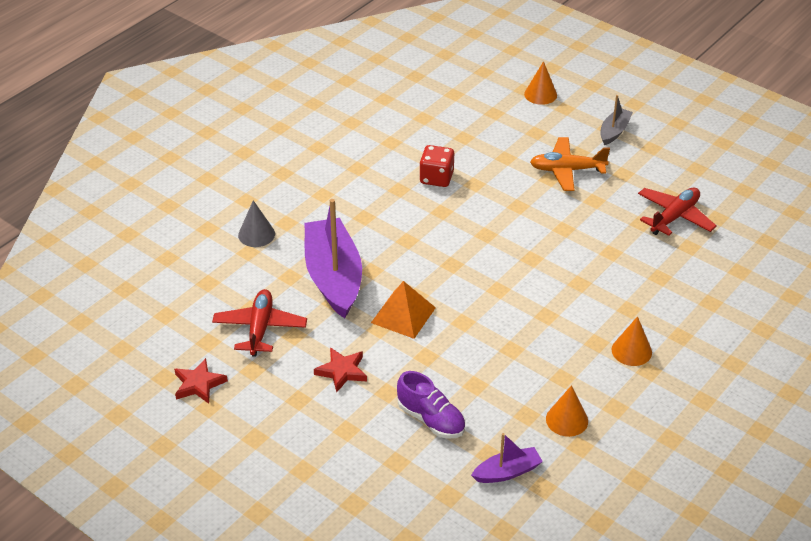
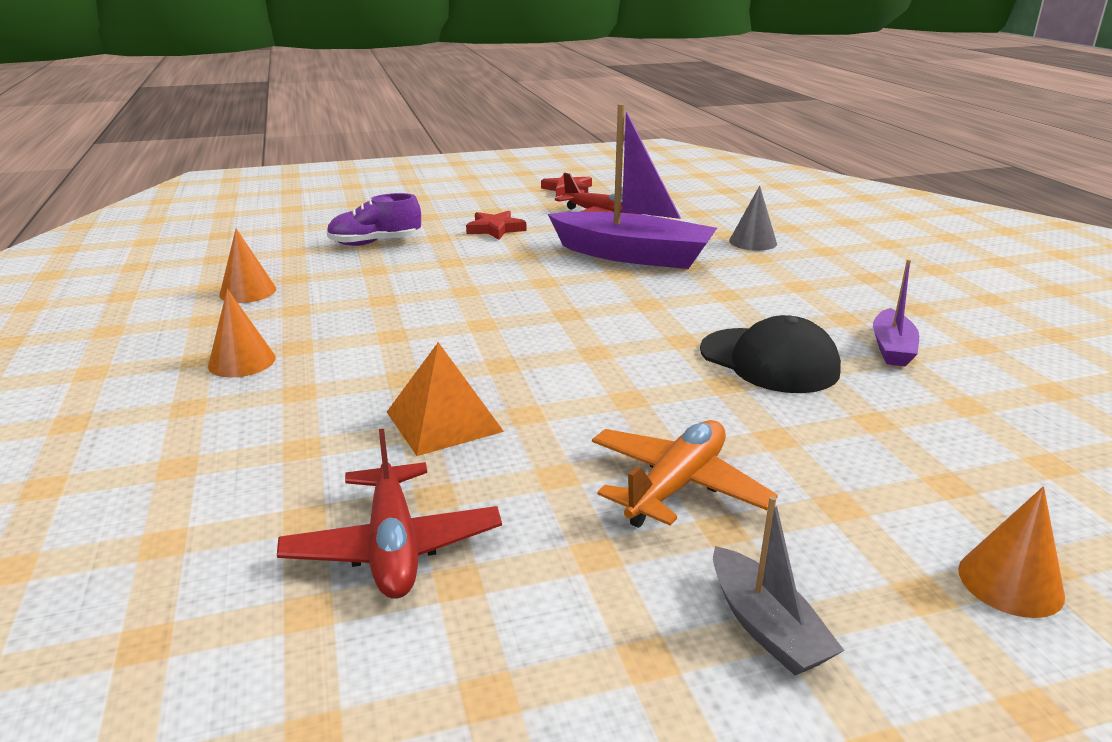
camera: 125 degrees right, 15 degrees down
orange pyramid [371,281,436,339] -> orange pyramid moved to [387,342,504,456]
red dice [419,145,454,187] -> black cap [700,315,841,393]
purple boat [471,433,543,483] -> purple boat moved to [873,259,919,366]

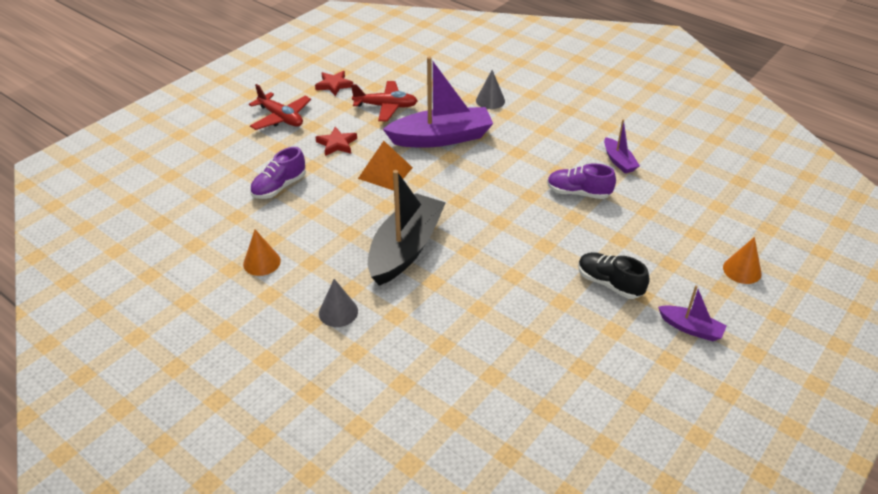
camera: 35 degrees left, 15 degrees up
orange cone [208,289,276,378] -> grey cone [319,279,358,327]
red plane [277,429,502,599] -> red plane moved to [249,84,311,130]
orange pyramid [387,342,504,456] -> orange pyramid moved to [358,141,413,190]
orange plane [592,420,778,528] -> black shoe [578,252,649,299]
black cap [700,315,841,393] -> purple shoe [547,163,616,199]
grey boat [713,496,844,675] -> purple boat [658,285,727,341]
none -> black boat [368,170,446,286]

